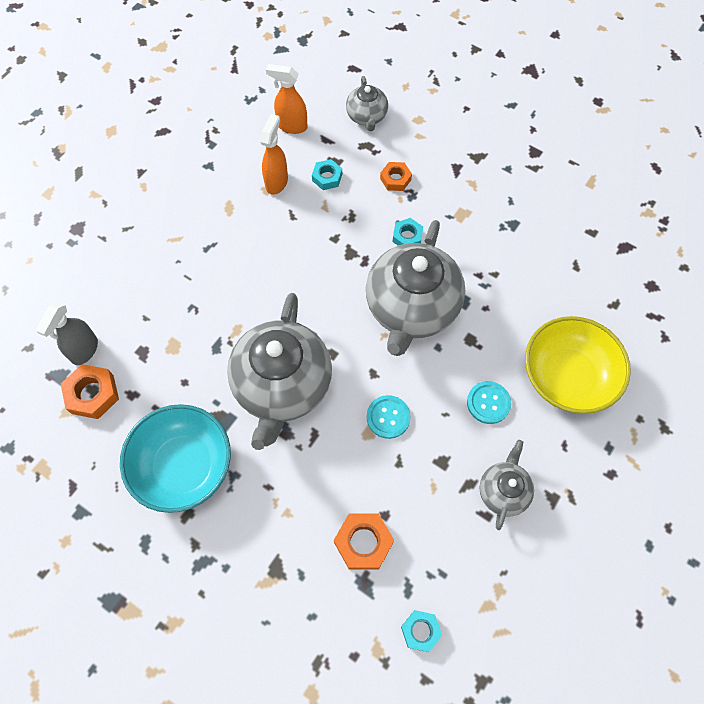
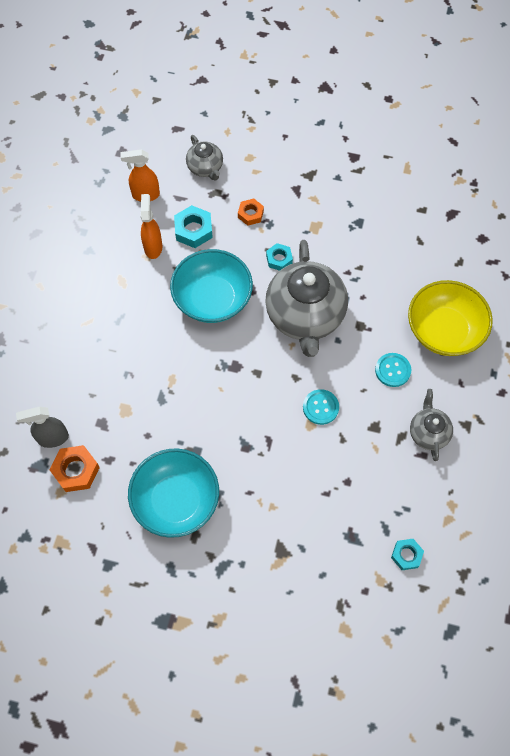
camera: 20 degrees left, 0 degrees up
grey spray bottle [36,302,98,365] -> grey spray bottle turned 75 degrees clockwise [16,406,69,448]
grey teapot [227,293,332,450] -> none
turquoise nut [312,159,342,190] -> turquoise nut [174,205,213,248], size x1.53
orange nut [334,514,394,570] -> none
none -> turquoise bowl [170,249,253,323]

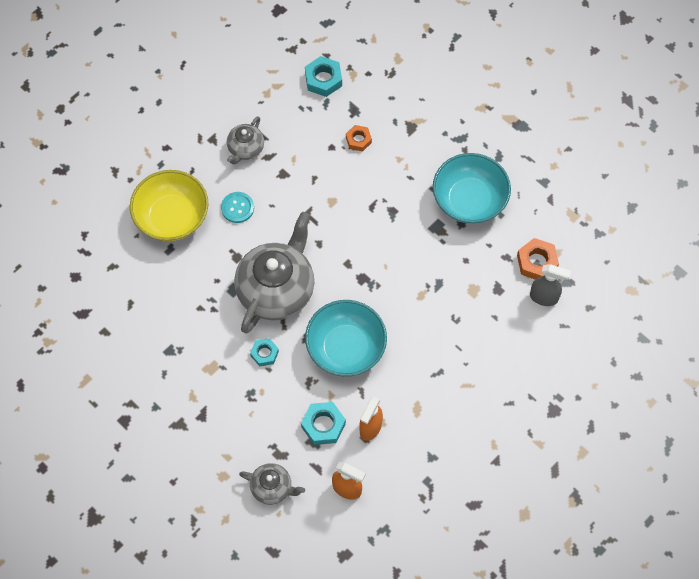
camera: 150 degrees left, 0 degrees up
grey teapot [186,135,223,181] -> grey teapot turned 105 degrees clockwise [239,463,305,505]
orange nut [238,199,264,226] -> orange nut moved to [346,125,372,152]
turquoise button [303,389,339,425] -> none
turquoise nut [391,539,424,570] -> turquoise nut [305,56,342,97], size x1.53

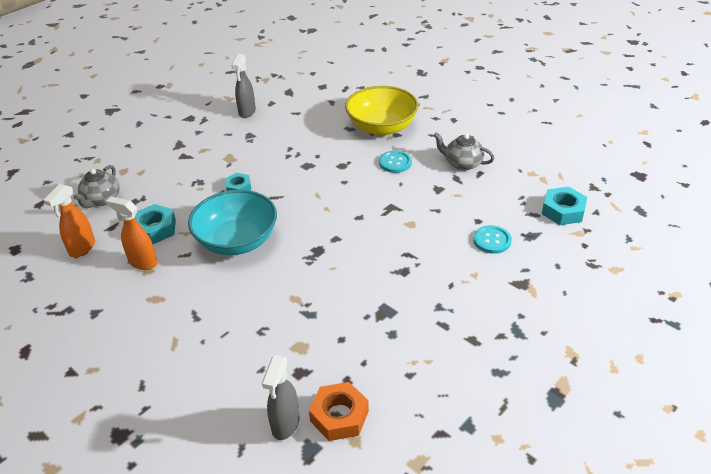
camera: 90 degrees right, 25 degrees down
grey teapot [234,212,314,333] -> none
orange nut [346,125,372,152] -> turquoise button [473,225,512,254]
turquoise bowl [433,153,511,224] -> none
none -> grey spray bottle [231,54,256,118]

